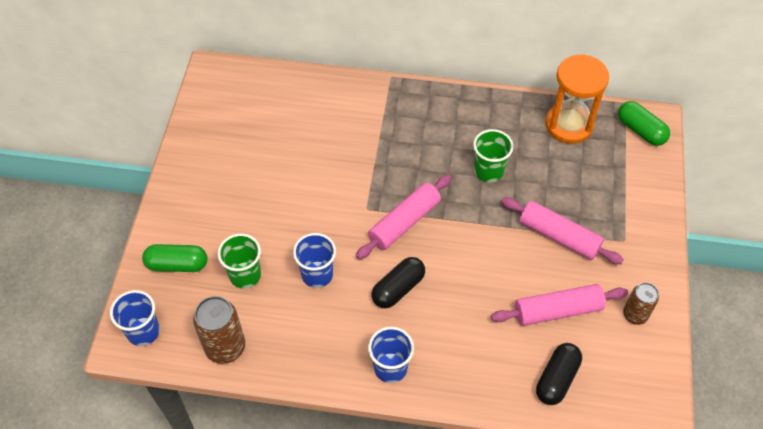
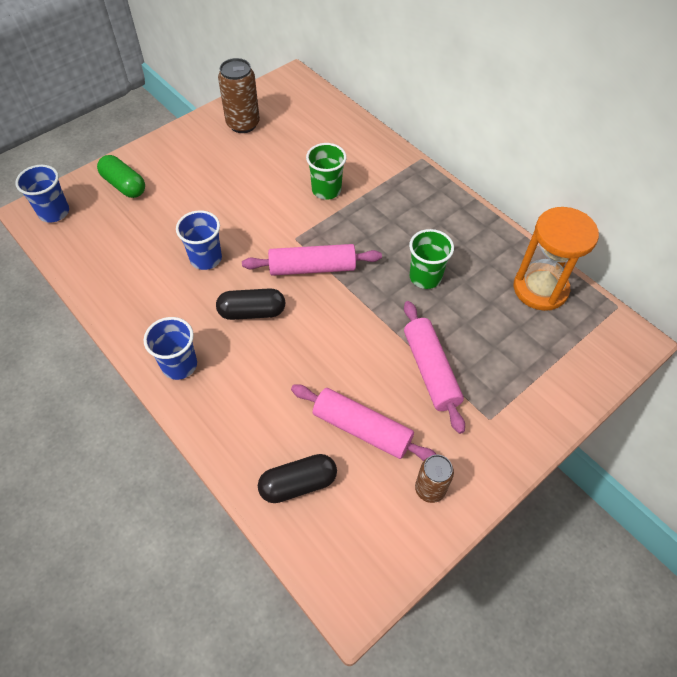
camera: 40 degrees right, 0 degrees up
brown can [193,296,245,364] -> brown can moved to [218,58,260,133]
green cup [217,233,261,289] -> green cup moved to [306,143,347,200]
green capsule [618,101,670,146] -> none

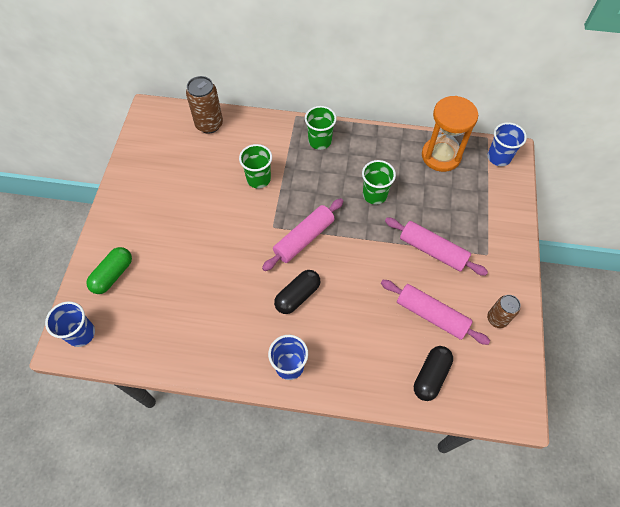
camera: 40 degrees left, 5 degrees up
green capsule [97,155,145,198] -> green capsule turned 60 degrees counterclockwise [86,247,132,294]
blue cup [176,210,222,270] -> blue cup moved to [488,122,527,166]
brown can [218,58,260,133] -> brown can moved to [186,76,223,134]
pink rolling pin [291,384,437,461] -> pink rolling pin turned 45 degrees clockwise [381,280,490,345]
none -> green cup [305,106,337,150]

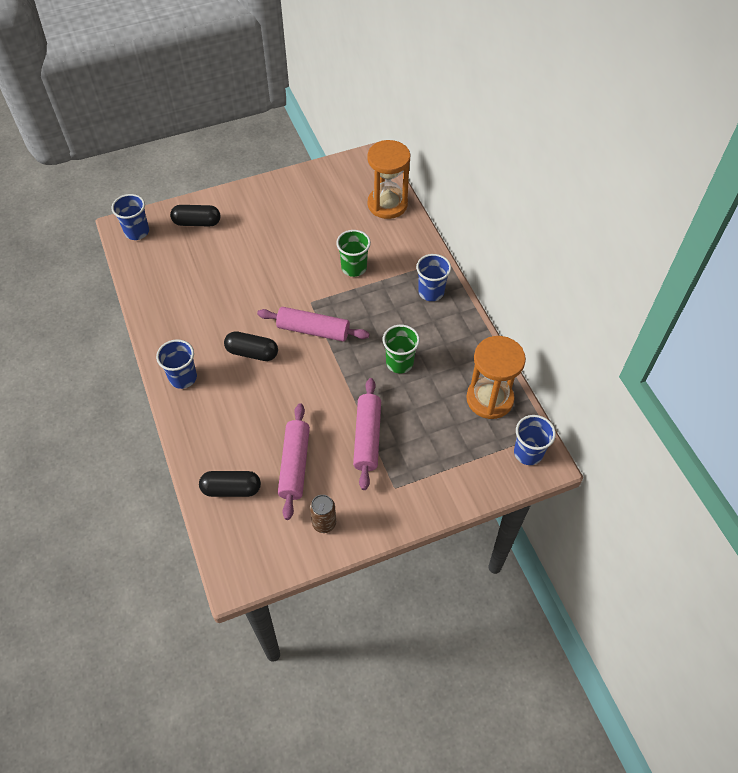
camera: 60 degrees right, 5 degrees down
green capsule [86,247,132,294] -> black capsule [170,205,220,226]
brown can [186,76,223,134] -> orange hourglass [367,140,410,219]
green cup [305,106,337,150] -> blue cup [416,254,451,301]

